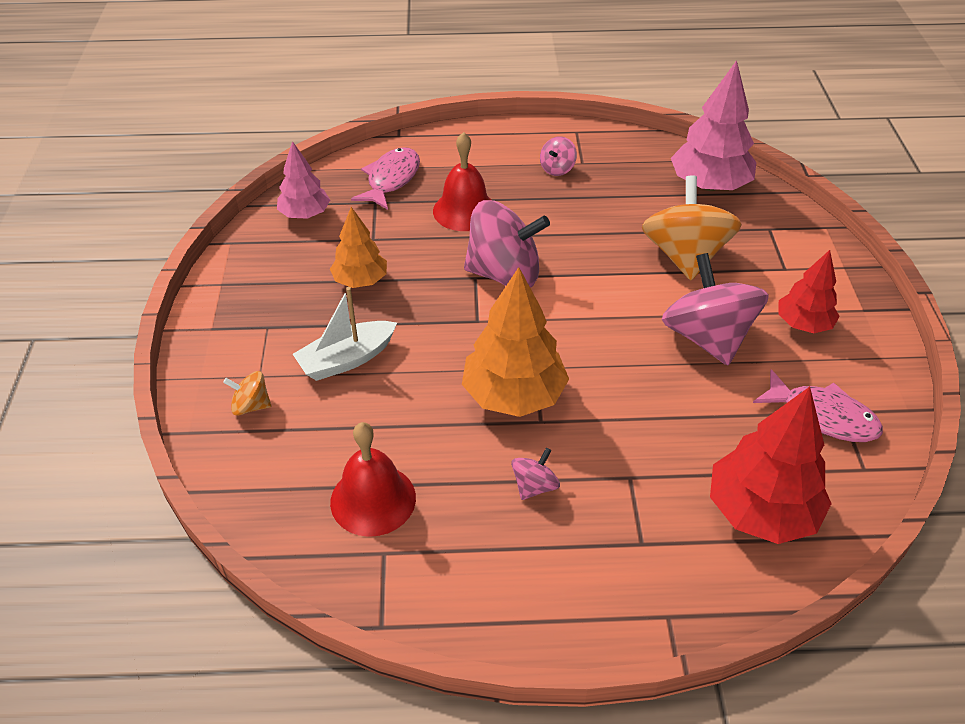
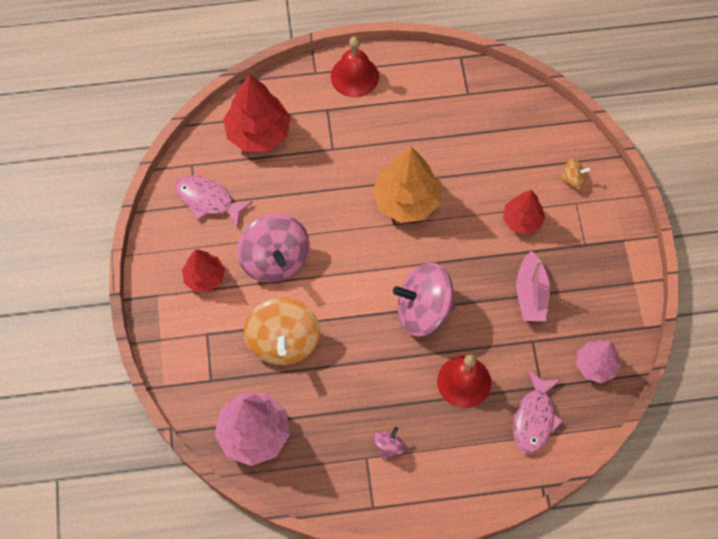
camera: 175 degrees right, 20 degrees up
white boat [293,287,397,381] -> red tree [503,190,545,235]
orange tree [330,207,387,288] -> pink boat [516,251,550,321]
red bell [330,422,416,537] -> red bell moved to [331,37,379,98]
pink spinning top [511,448,560,500] -> none

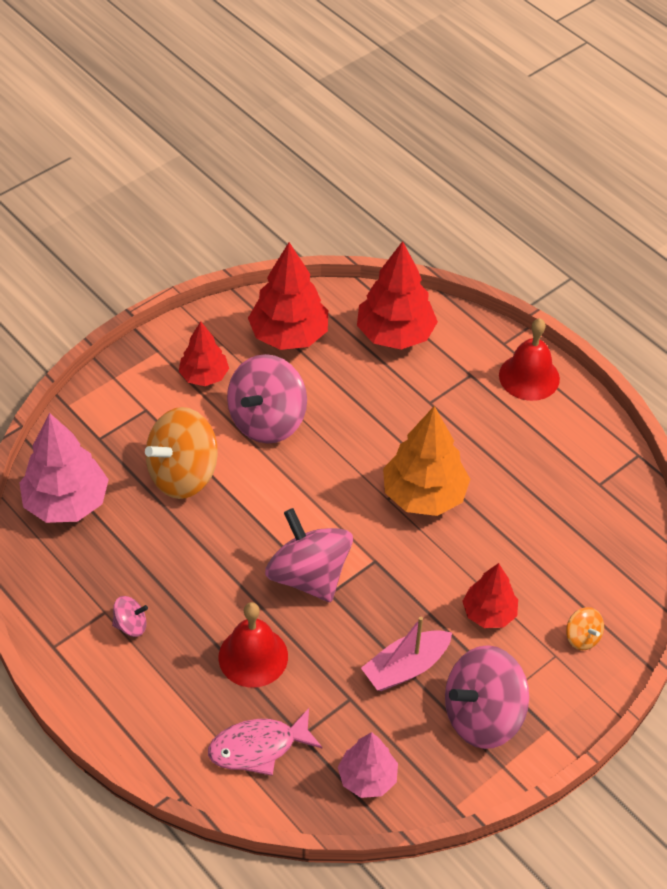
camera: 55 degrees right, 15 degrees down
pink fish [175,176,253,228] -> red tree [248,242,328,350]
none -> pink spinning top [445,645,529,749]

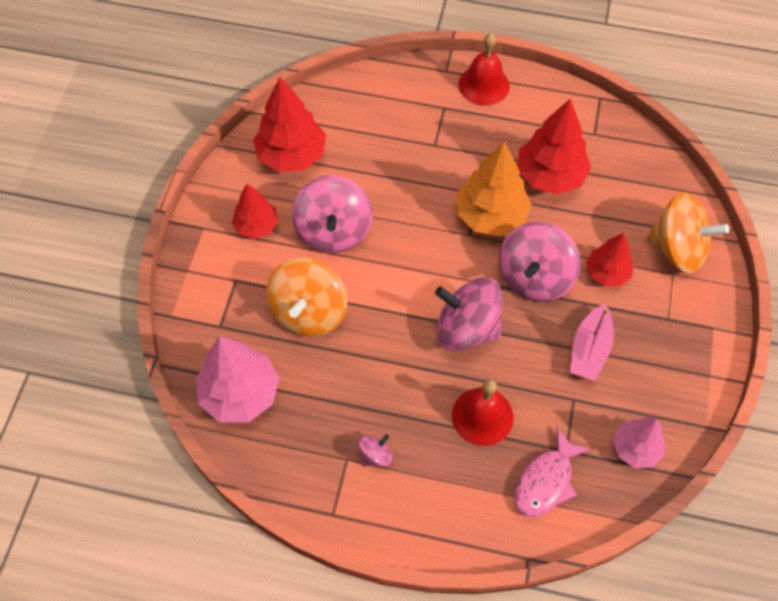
camera: 35 degrees left, 10 degrees up
red tree [357,241,438,350] -> red tree moved to [517,99,591,195]
pink spinning top [445,645,529,749] -> pink spinning top moved to [499,221,581,302]
orange spinning top [566,607,604,650] -> orange spinning top [646,192,729,274], size x2.21

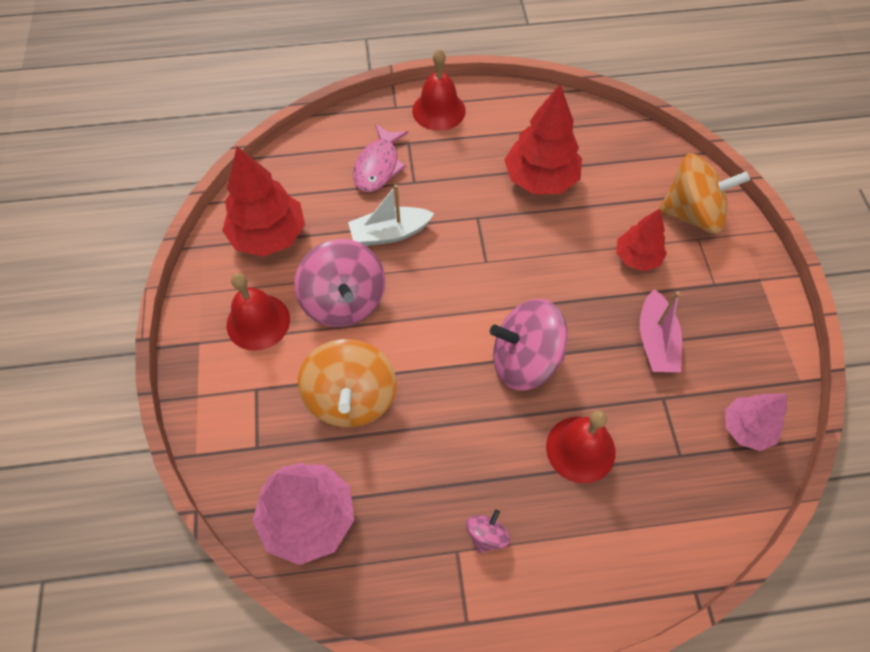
camera: 20 degrees left, 0 degrees up
red tree [232,183,278,239] -> red bell [227,273,290,351]
orange tree [457,142,532,236] -> none
pink spinning top [499,221,581,302] -> none
pink fish [515,427,591,517] -> pink fish moved to [353,124,408,192]
none -> white boat [348,184,435,246]

